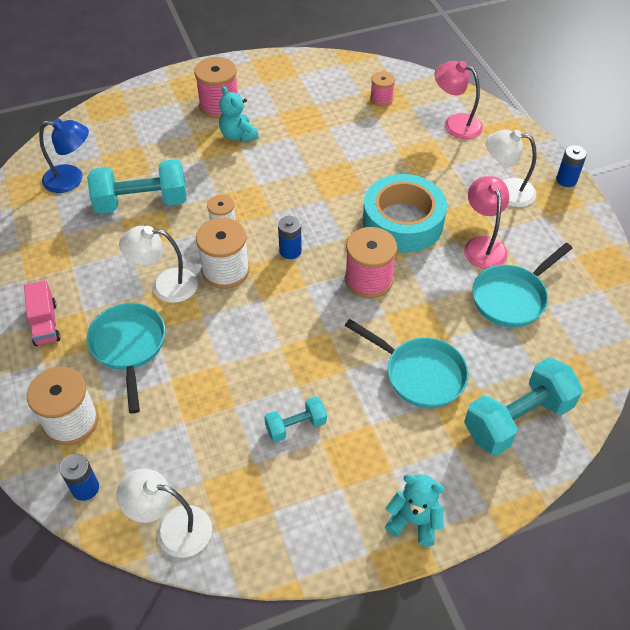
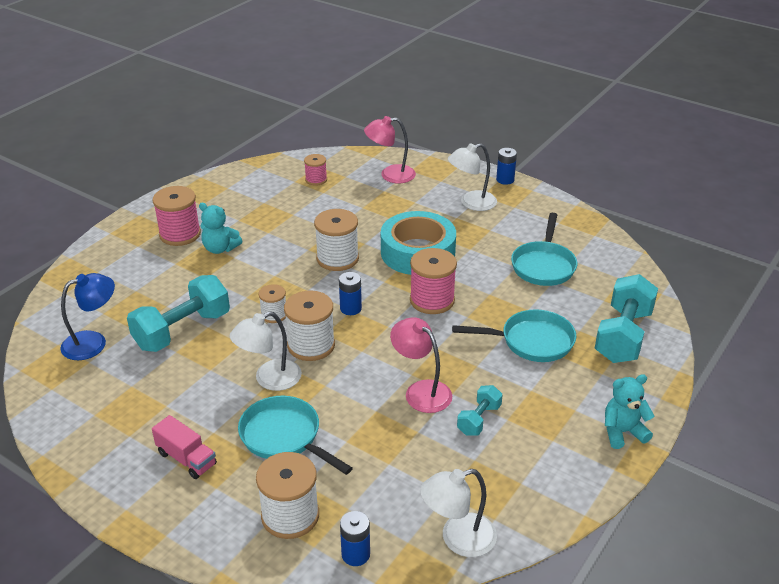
camera: 35 degrees left, 15 degrees down
pink lamp [464,176,509,269] -> pink lamp moved to [390,317,452,413]
none -> white spool [314,209,359,271]

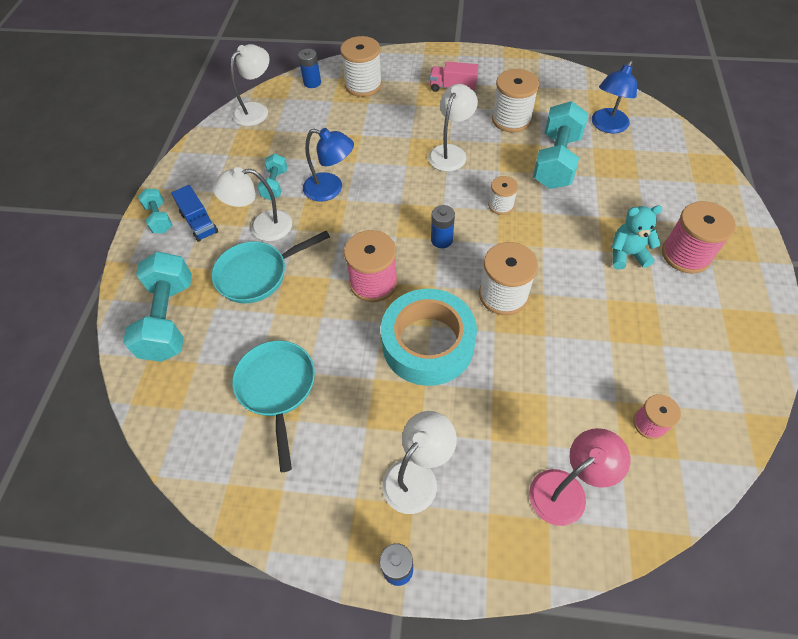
camera: 155 degrees right, 20 degrees up
turquoise pan [238,396,353,475] -> none
white spool [284,290,335,361] -> white spool moved to [492,69,539,133]
pink lamp [390,317,452,413] -> blue lamp [303,128,354,202]
turquoise teddy bear [605,374,654,449] -> turquoise dumbbell [138,188,173,233]
none -> blue truck [171,185,218,242]
none -> white lamp [212,167,292,241]

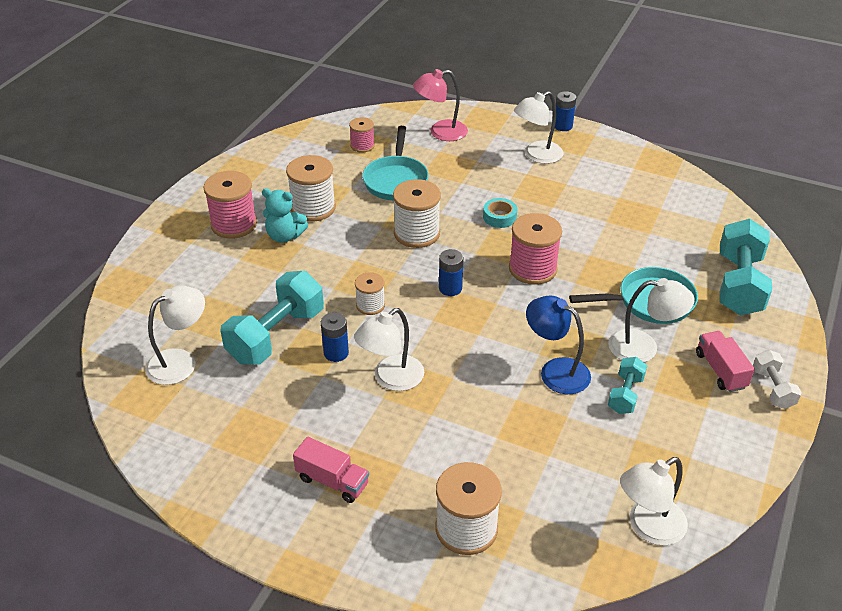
camera: 165 degrees left, 15 degrees down
turquoise dumbbell [138,188,173,233] -> white dumbbell [753,350,802,409]
blue truck [171,185,218,242] -> pink truck [696,331,755,392]
turquoise pan [232,341,315,472] -> turquoise pan moved to [362,126,429,200]
blue battery [298,49,321,88] -> blue battery moved to [321,312,349,362]
turquoise tape [381,289,477,386] -> turquoise tape [483,198,517,228], size x0.42
white spool [492,69,539,133] -> white spool moved to [286,155,336,222]
blue lamp [592,60,637,134] -> white lamp [145,286,205,385]

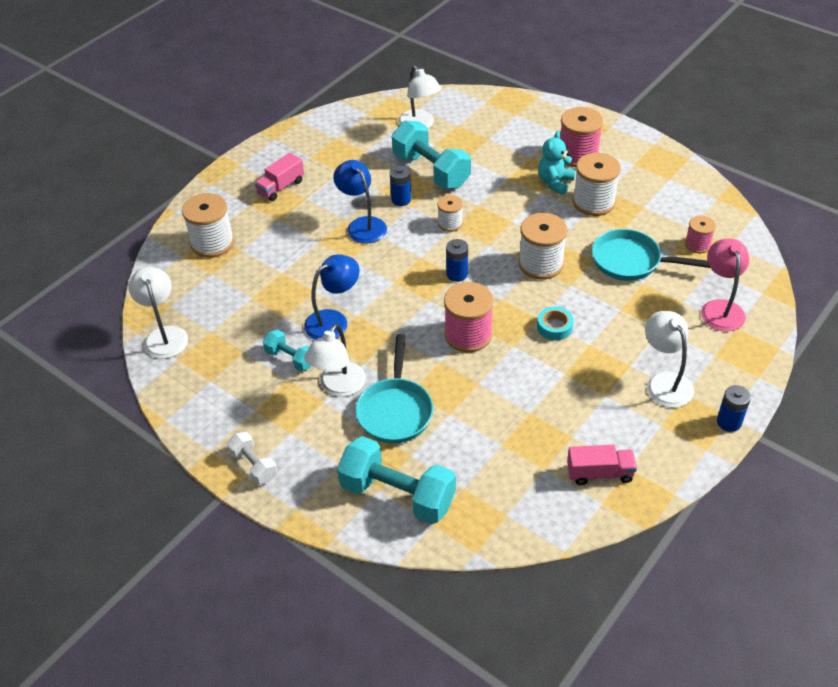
camera: 105 degrees right, 5 degrees up
white lamp [354,308,424,391] -> blue lamp [333,160,387,244]
pink truck [696,331,755,392] -> pink truck moved to [567,445,637,485]
white dumbbell [753,350,802,409] -> white dumbbell turned 45 degrees clockwise [227,432,277,485]

